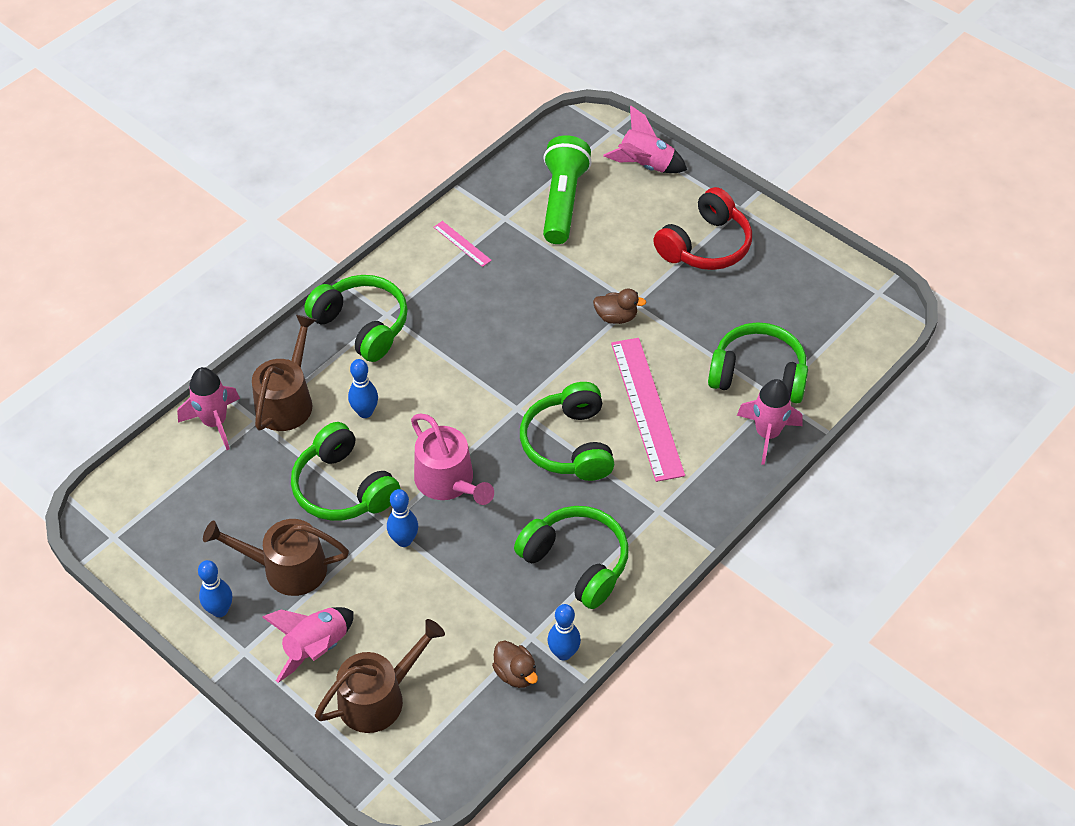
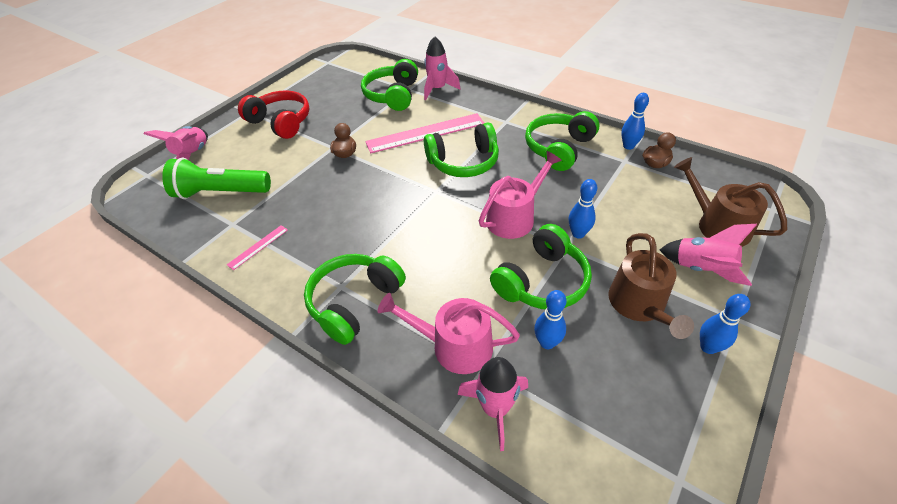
camera: 95 degrees left, 5 degrees down
brown watering can [252,315,316,431] -> pink watering can [378,293,520,374]
blue bowling pin [348,359,378,418] -> blue bowling pin moved to [534,290,566,349]

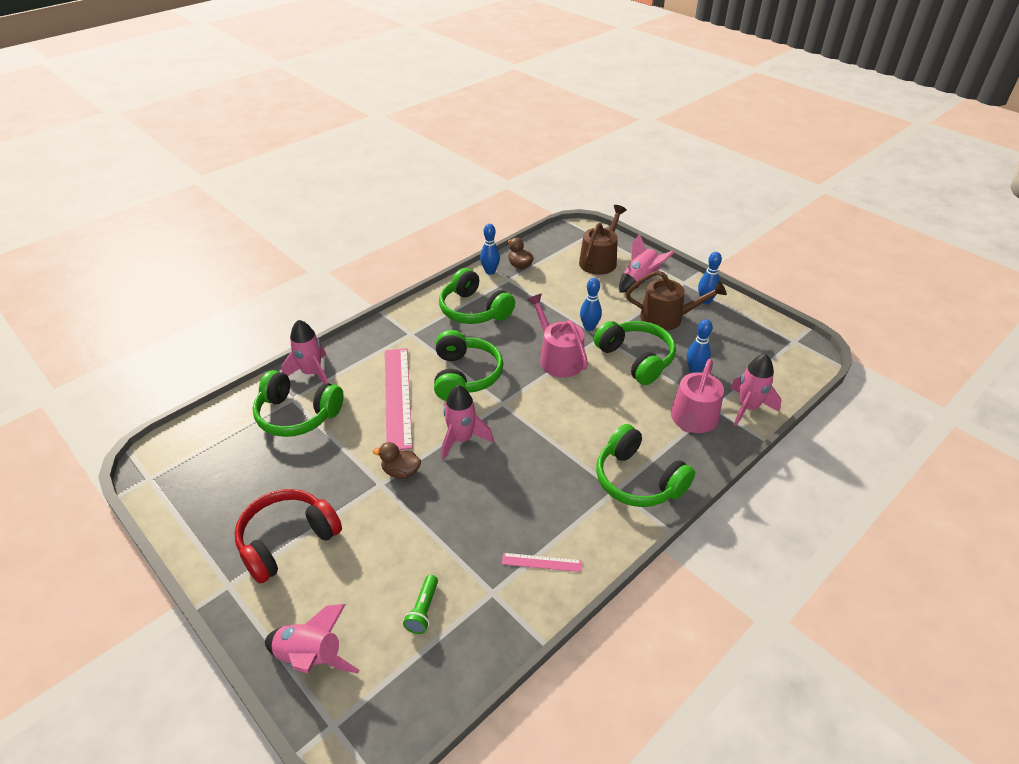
camera: 80 degrees left, 5 degrees down
green flashlight [162,158,271,199] -> green flashlight [403,575,438,634], size x0.46
pink ruler [227,225,288,270] -> pink ruler turned 45 degrees counterclockwise [502,553,582,572]
brown watering can [674,157,788,247] -> brown watering can turned 150 degrees clockwise [579,205,627,275]
none -> pink rocket [441,385,494,460]

